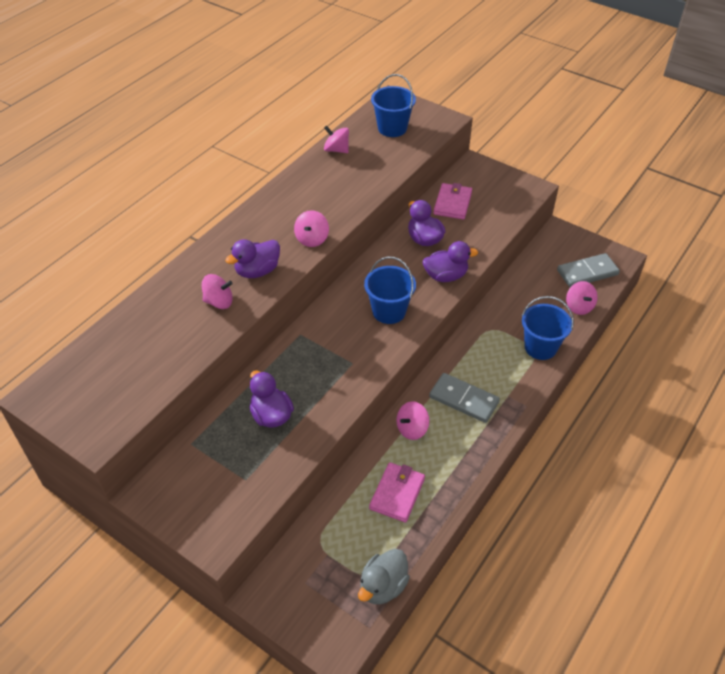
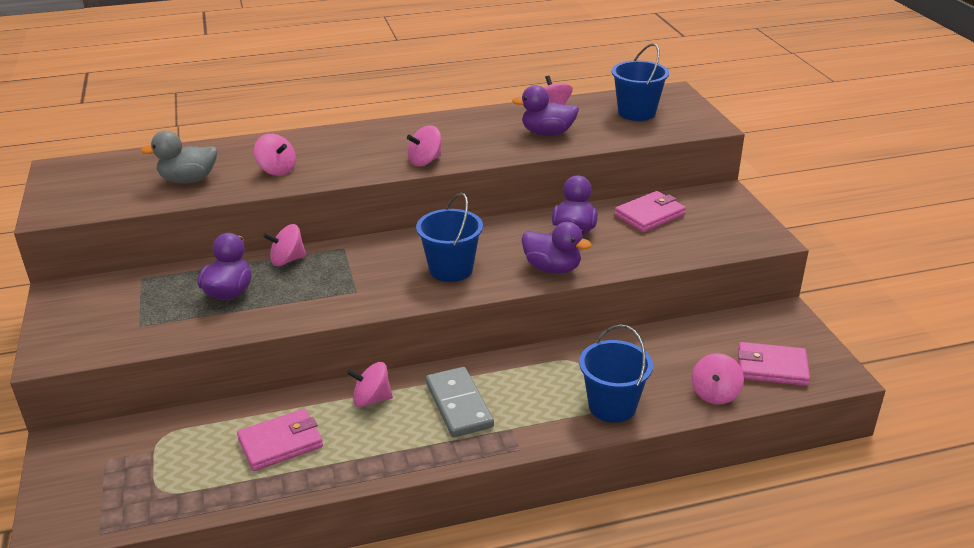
camera: 40 degrees right, 15 degrees down
purple duck [225,239,280,278] -> purple duck moved to [512,85,579,136]
grey duck [358,549,410,604] -> grey duck moved to [140,131,218,183]
grey domino [557,253,620,287] -> pink wallet [738,342,810,386]
none -> pink spinning top [263,224,307,266]

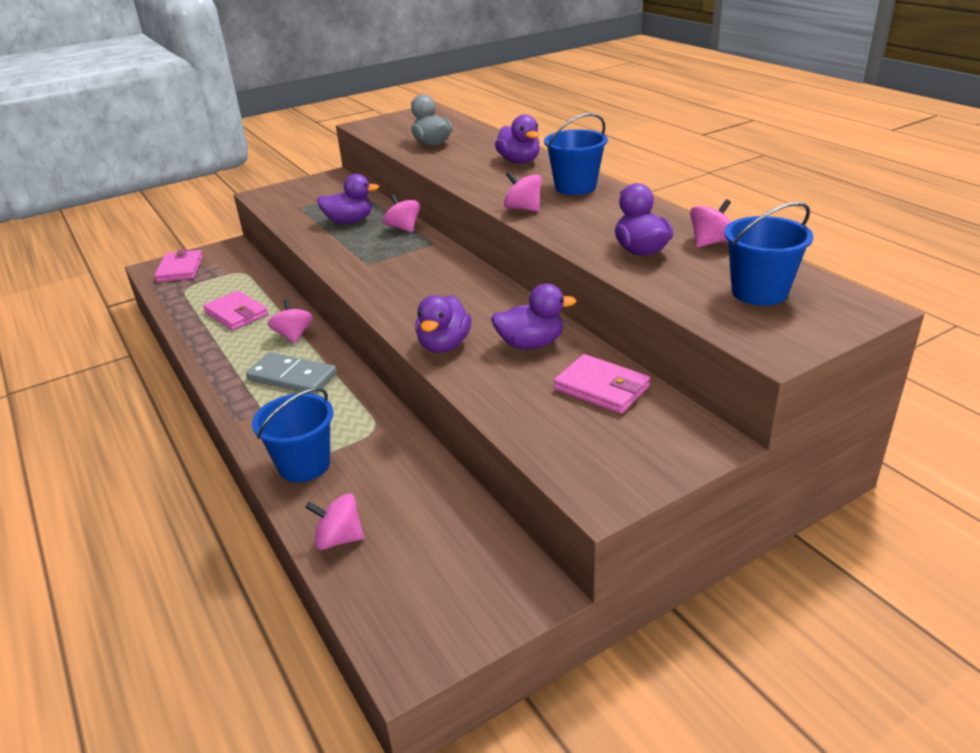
camera: 75 degrees right, 0 degrees up
pink spinning top [254,134,296,176] -> none
blue bucket [416,193,483,282] -> blue bucket moved to [544,113,608,195]
grey domino [426,367,494,437] -> grey domino turned 60 degrees clockwise [246,352,337,394]
pink wallet [738,342,810,386] -> pink wallet moved to [154,249,203,282]
none -> purple duck [495,114,540,163]

